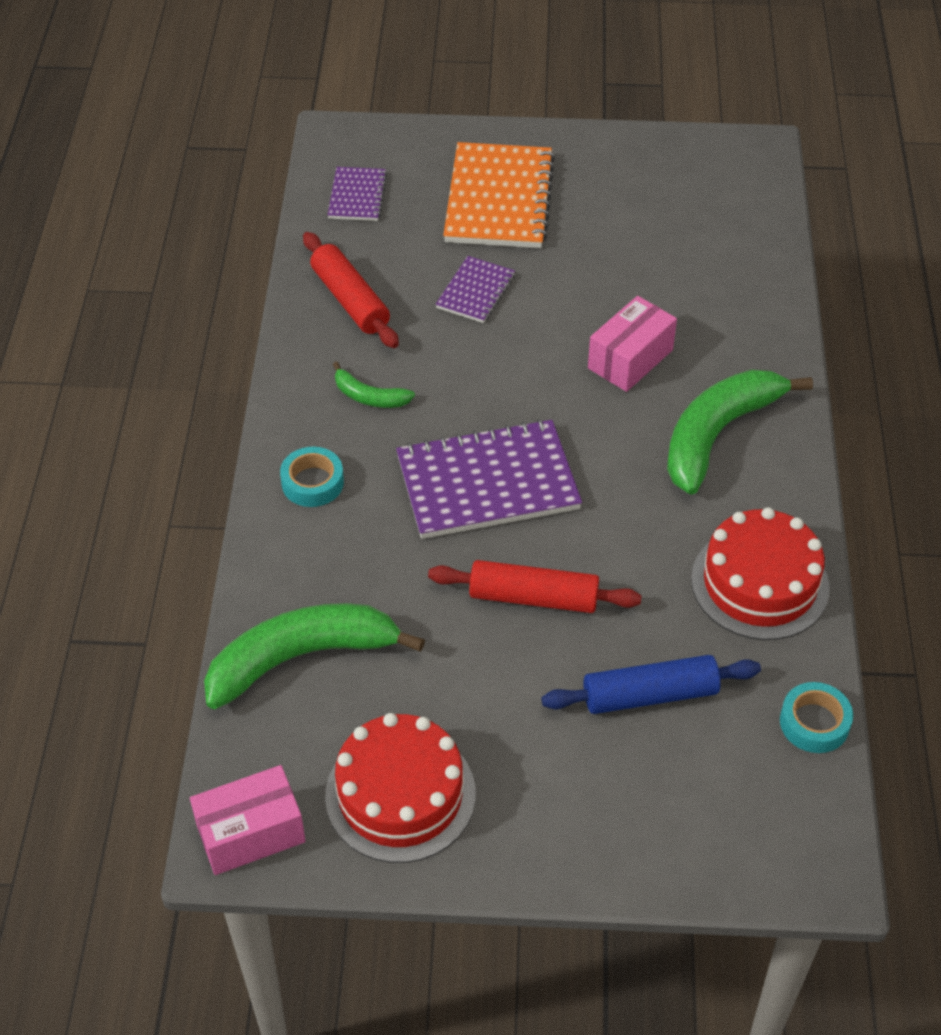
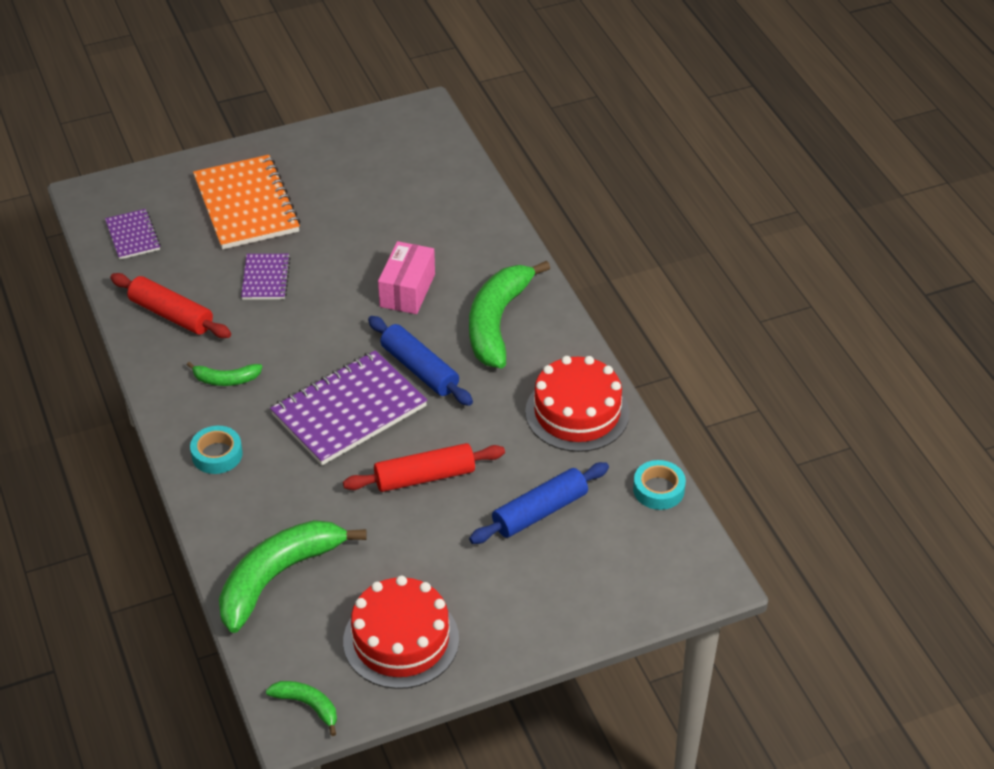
camera: 25 degrees left, 5 degrees down
pink box [190,765,306,875] -> green banana [266,681,337,736]
none -> blue rolling pin [368,316,473,406]

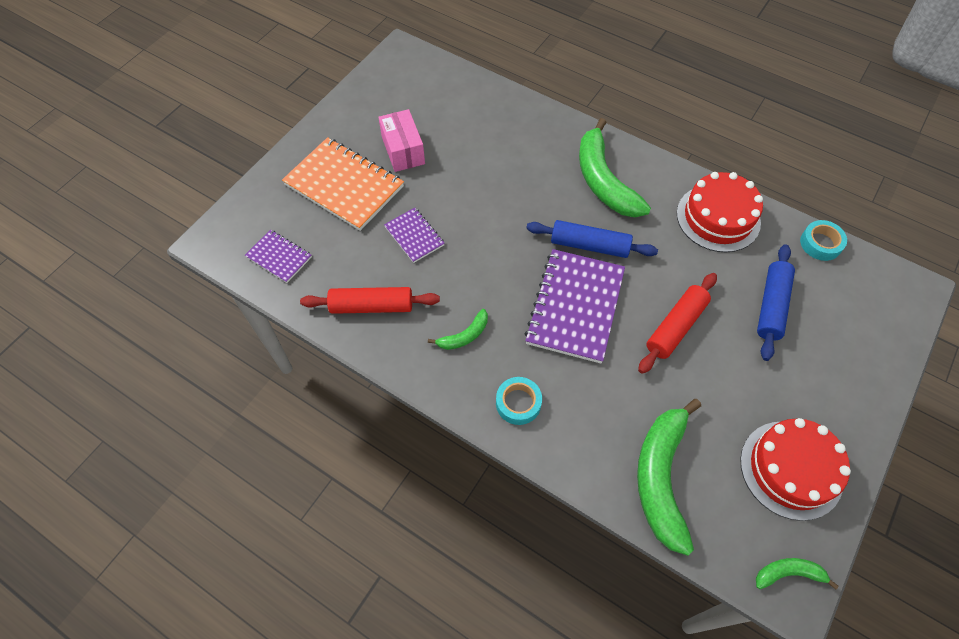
camera: 35 degrees left, 15 degrees up
pink box [378,241,435,314] -> pink box moved to [378,109,425,172]

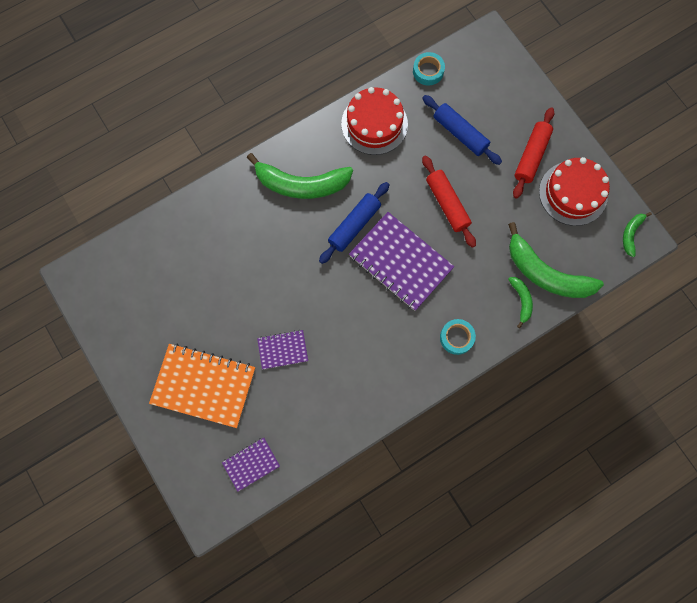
camera: 65 degrees left, 15 degrees up
orange notebook [282,137,404,231] -> orange notebook turned 45 degrees clockwise [149,343,255,428]
red rolling pin [300,287,440,314] -> red rolling pin moved to [513,107,554,198]
pink box [378,109,425,172] -> none
green banana [428,309,488,350] -> green banana moved to [508,277,533,328]

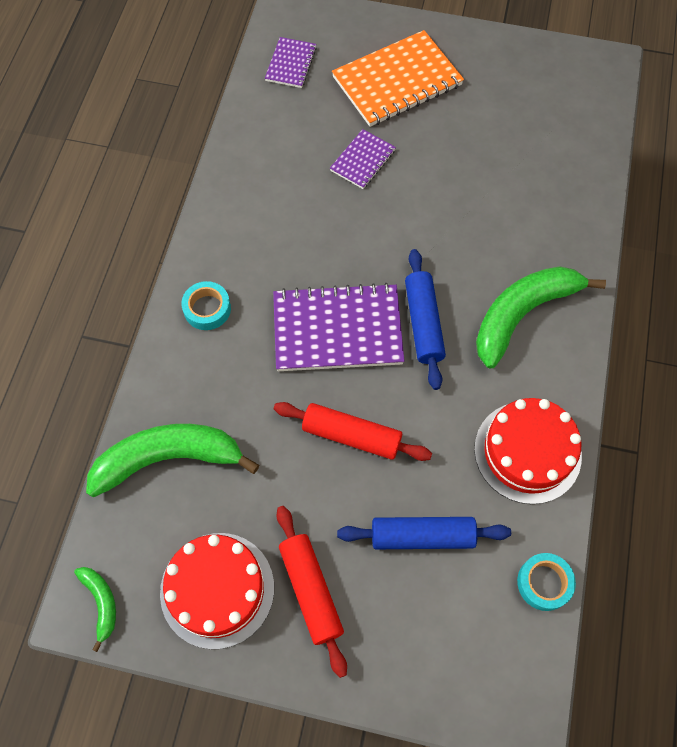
camera: 135 degrees right, 10 degrees down
green banana [508,277,533,328] -> none

